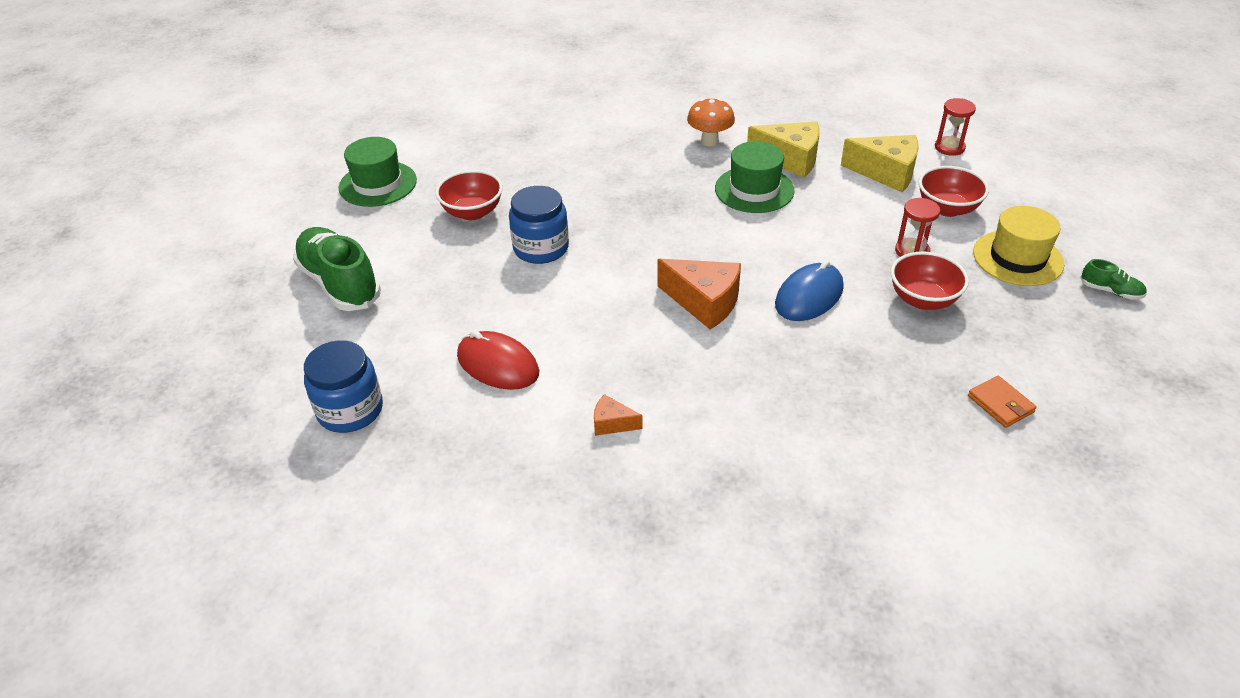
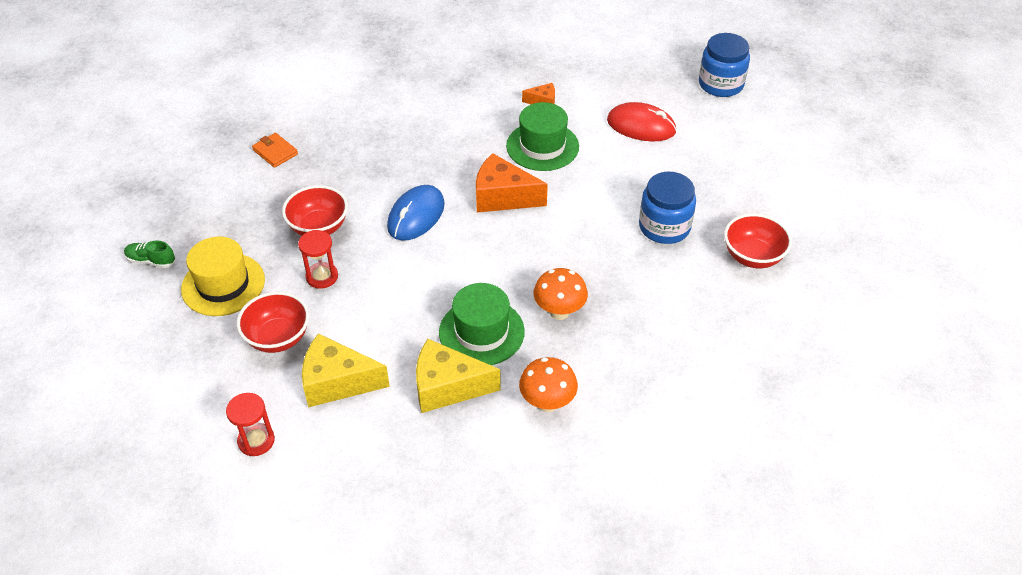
camera: 165 degrees right, 5 degrees up
green shoe [293,227,381,311] -> none
green hat [338,137,417,207] -> green hat moved to [506,102,579,171]
none -> orange mushroom [533,268,588,320]

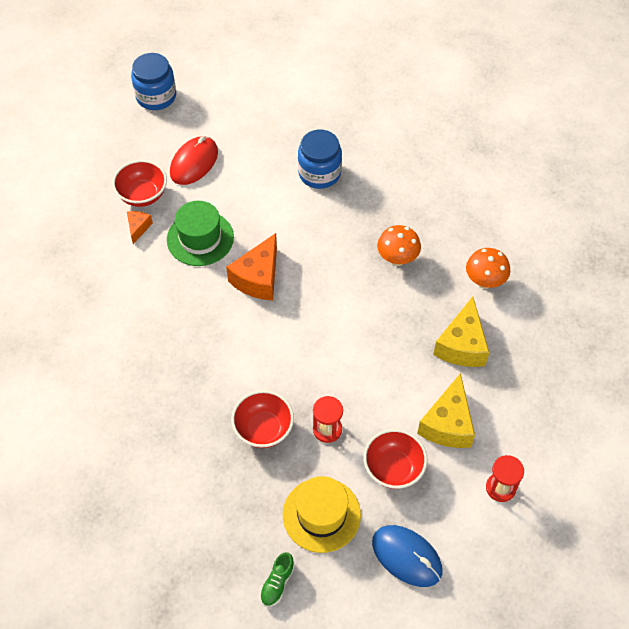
camera: 80 degrees left, 10 degrees up
orange wallet [252,133,298,168] -> none
blue mouse [387,185,445,241] -> blue mouse moved to [372,525,442,587]
green hat [439,283,525,365] -> none
red bowl [724,213,792,268] -> red bowl moved to [112,160,167,207]

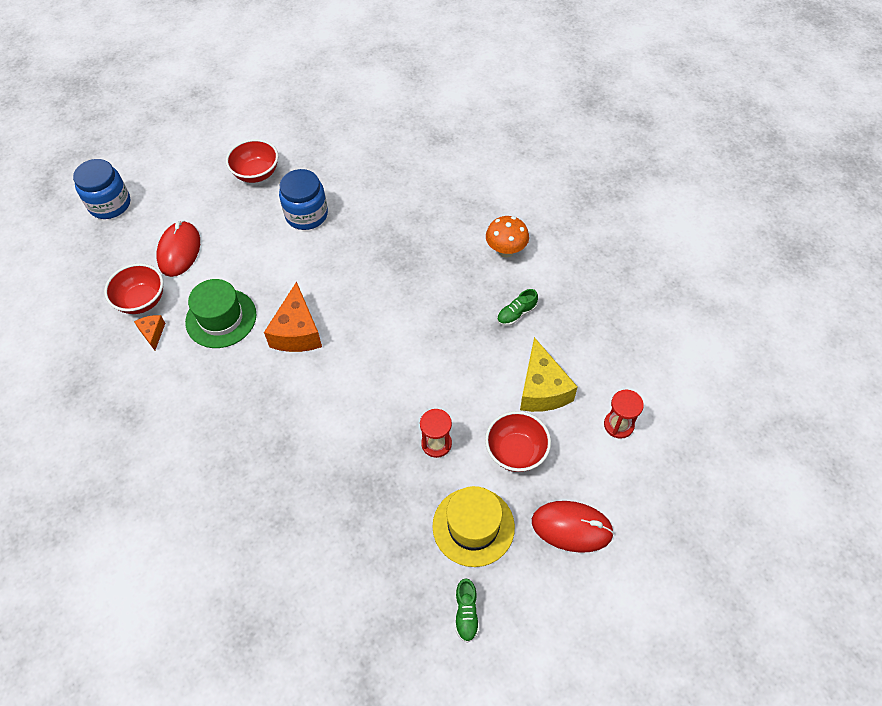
camera: 25 degrees left, 0 degrees up
red bowl [231,390,294,448] -> red bowl moved to [226,139,278,183]
blue mouse [372,525,442,587] -> red mouse [532,501,614,553]
orange mushroom [377,225,421,266] -> none
yellow cheese [433,296,489,367] -> green shoe [497,289,538,326]

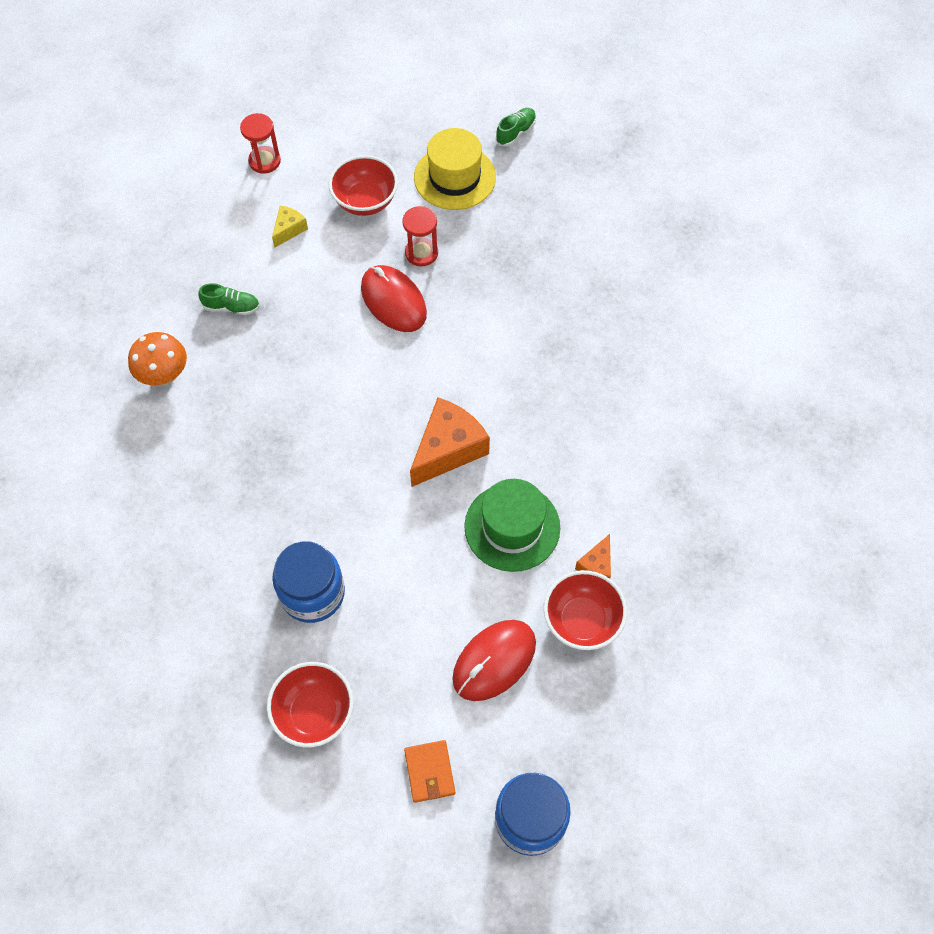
camera: 140 degrees left, 5 degrees up
yellow cheese [520,337,578,412] -> yellow cheese [272,206,308,248], size x0.51
red mouse [532,501,614,553] -> red mouse moved to [361,265,427,332]
none -> orange wallet [404,740,455,803]

